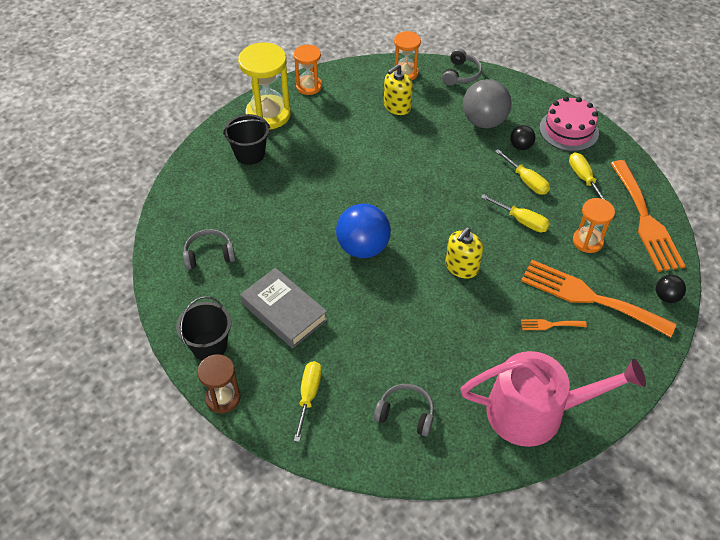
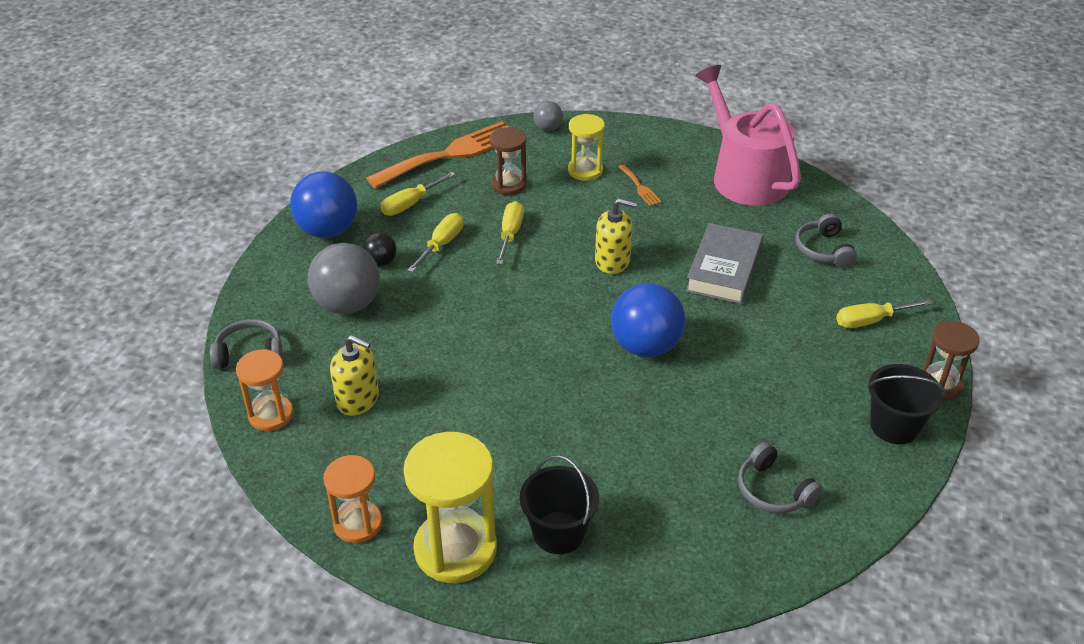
camera: 115 degrees left, 10 degrees down
grey book [240,268,328,348] -> grey book moved to [686,223,763,304]
orange fork [521,260,676,337] -> yellow hourglass [568,114,605,181]
pink cake [539,96,599,151] -> blue ball [290,171,357,238]
orange hourglass [573,198,615,253] -> brown hourglass [489,127,527,195]
black ball [656,275,686,303] -> grey ball [533,101,563,131]

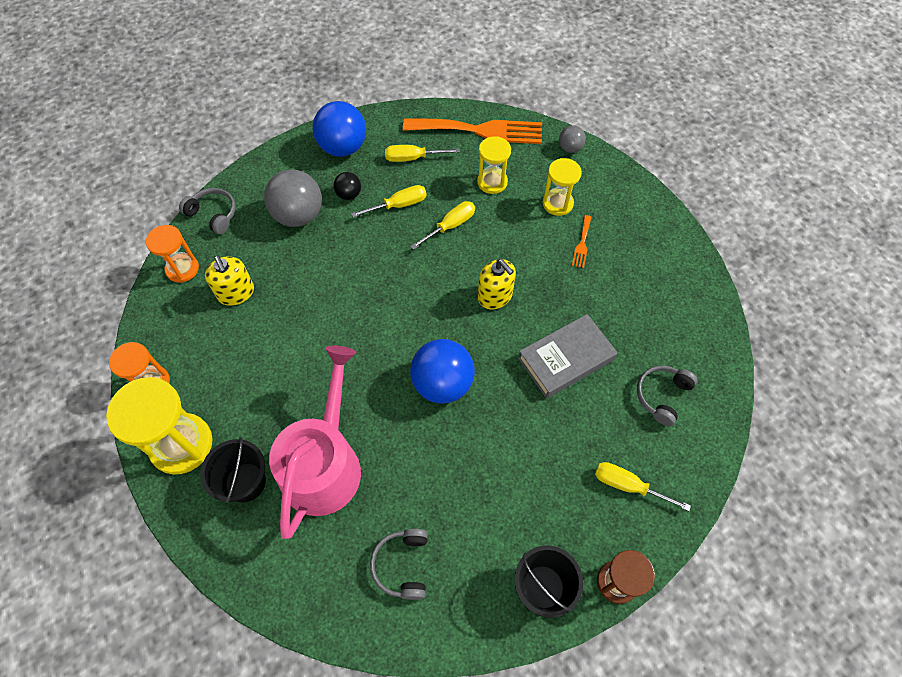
camera: 40 degrees right, 20 degrees up
brown hourglass [489,127,527,195] -> yellow hourglass [477,136,511,194]
pink watering can [695,65,801,206] -> pink watering can moved to [269,346,361,539]

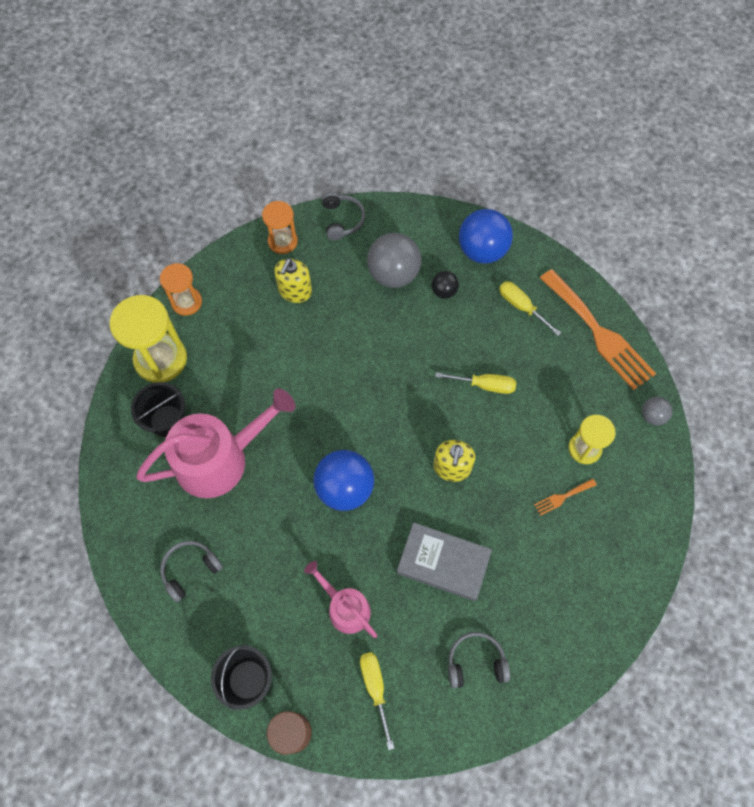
camera: 50 degrees right, 5 degrees up
yellow screwdriver [351,185,427,218] -> none
yellow hourglass [477,136,511,194] -> none
none -> pink watering can [304,561,377,638]

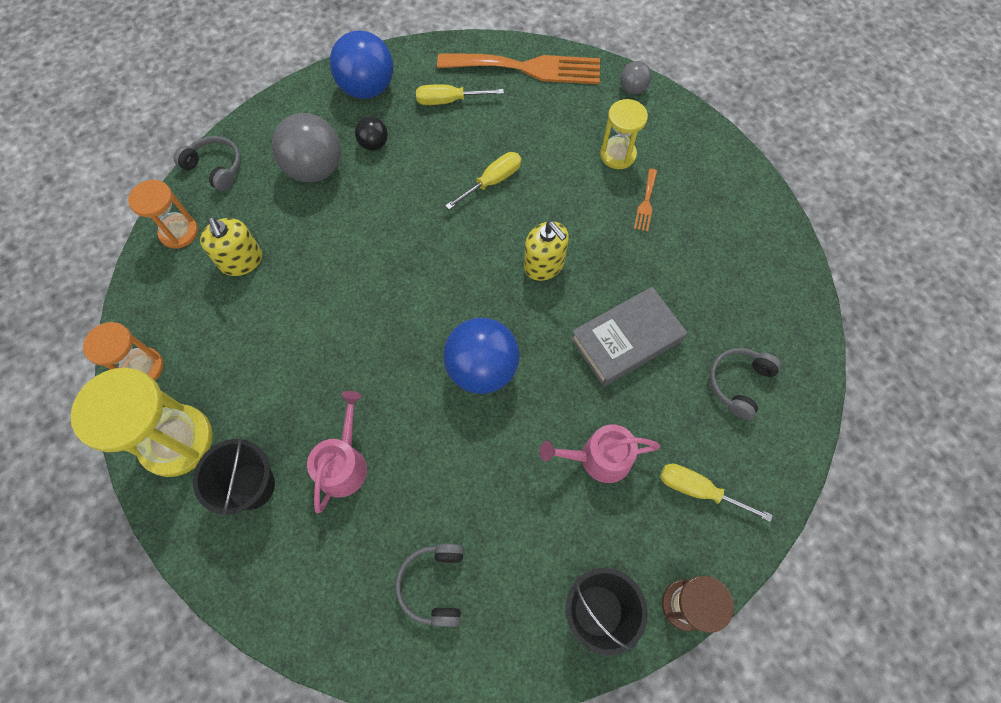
camera: 50 degrees left, 0 degrees up
pink watering can [136,389,295,498] -> pink watering can [307,391,367,513], size x0.55

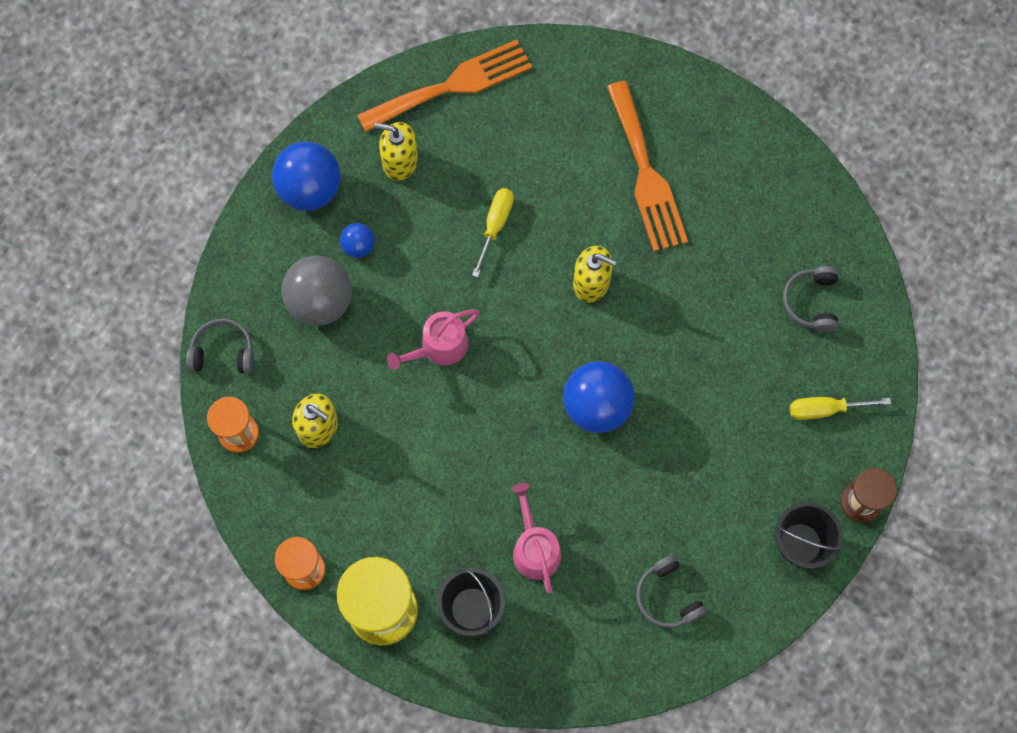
camera: 30 degrees left, 5 degrees up
black ball [355,117,388,151] -> blue ball [340,223,375,258]
yellow screwdriver [416,84,504,105] -> yellow soap dispenser [374,122,418,181]
pink watering can [539,424,660,483] -> pink watering can moved to [387,309,480,370]
grey book [570,287,688,387] -> none
yellow hourglass [600,99,648,169] -> none
grey ball [620,61,652,94] -> none
orange fork [634,169,657,232] -> orange fork [607,81,688,252], size x2.43

